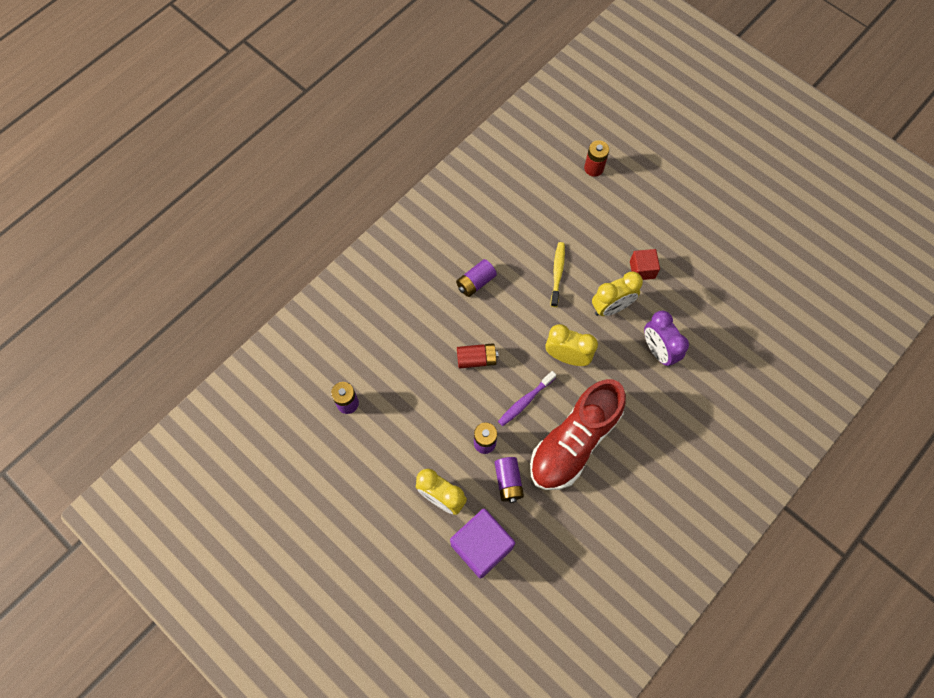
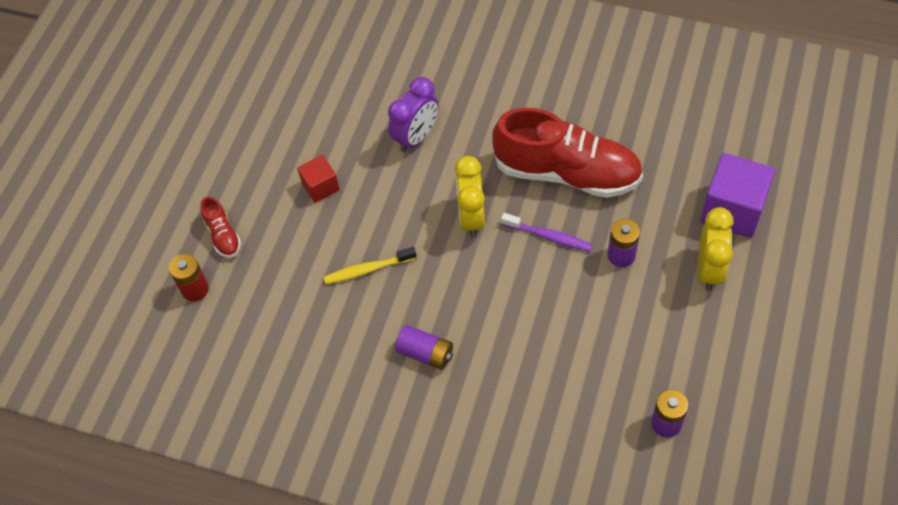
camera: 110 degrees left, 10 degrees down
red battery [457,343,499,369] -> none
purple battery [495,457,524,503] -> none
yellow clock [592,272,643,316] -> none
none -> red shoe [200,196,241,258]

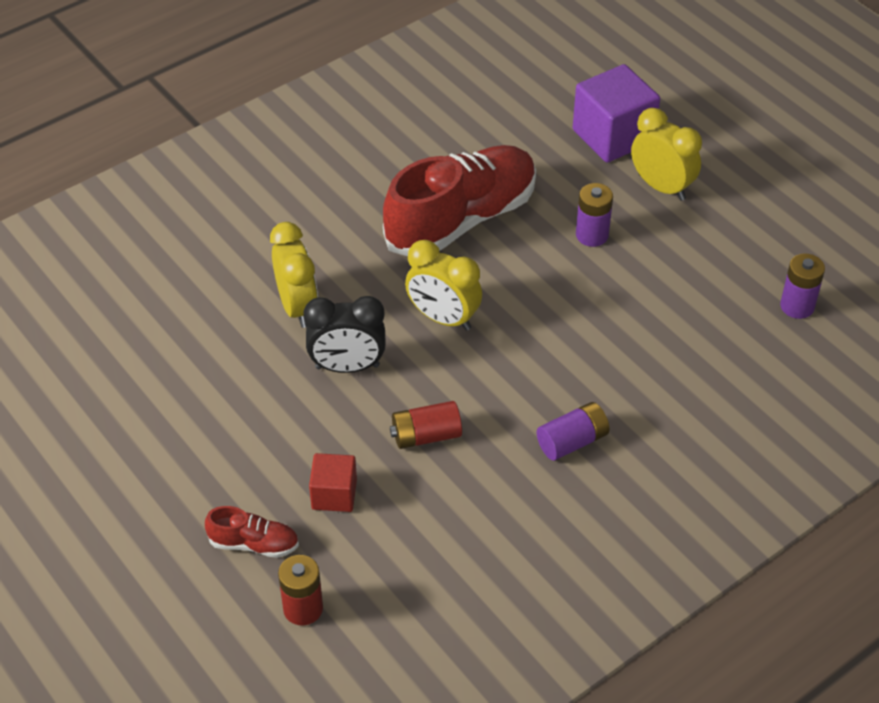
camera: 60 degrees left, 10 degrees down
red cube [297,155,340,203] -> red cube moved to [309,453,357,512]
yellow toothbrush [324,247,417,284] -> red battery [390,401,462,449]
purple clock [388,77,439,152] -> yellow clock [270,222,318,328]
purple toothbrush [501,213,592,252] -> none
none -> black clock [303,296,386,373]

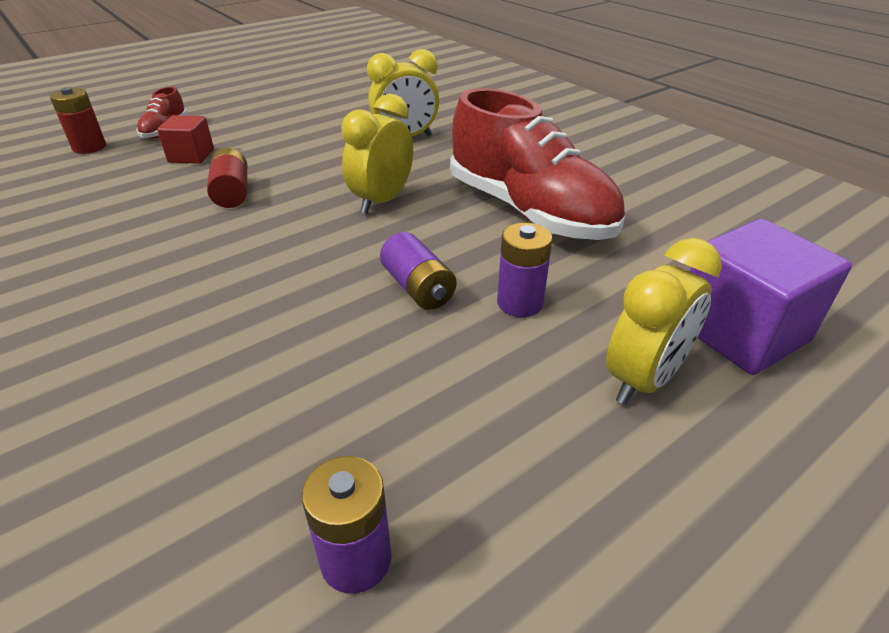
camera: 90 degrees right, 10 degrees down
black clock [303,296,386,373] -> none
purple battery [537,402,610,461] -> purple battery moved to [380,232,457,310]

